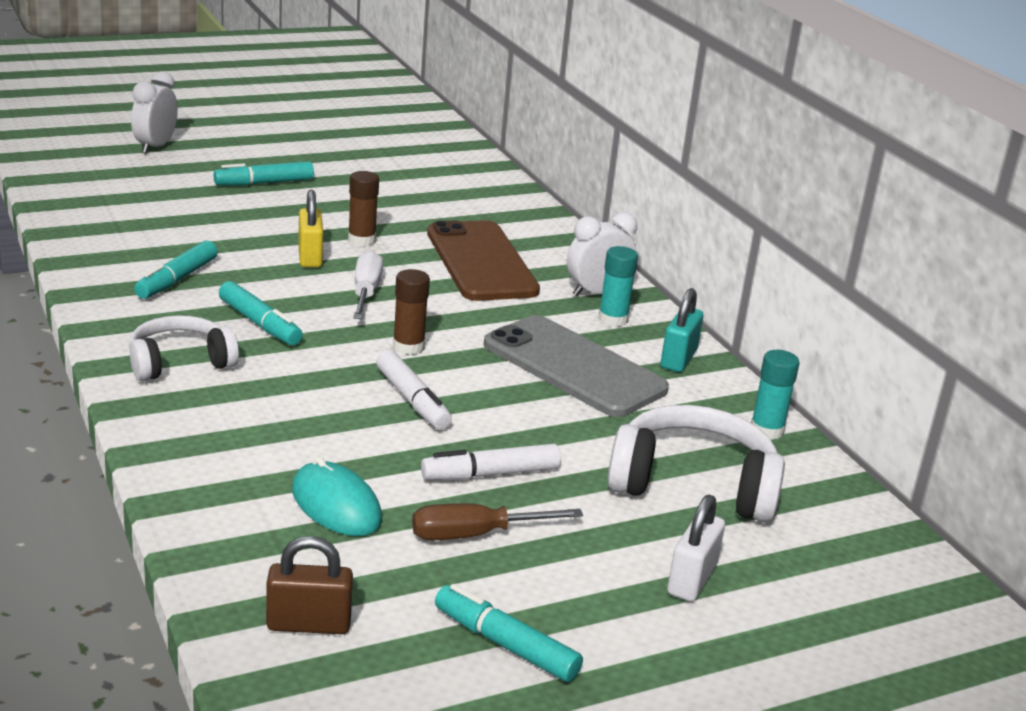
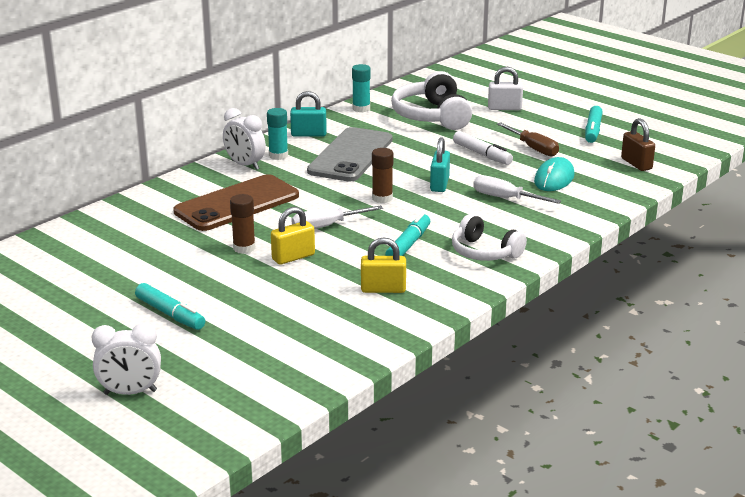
camera: 110 degrees left, 0 degrees up
turquoise marker [134,241,218,299] -> yellow padlock [361,237,406,293]
white marker [376,350,452,430] -> turquoise padlock [430,137,450,192]
none -> white screwdriver [473,175,561,204]

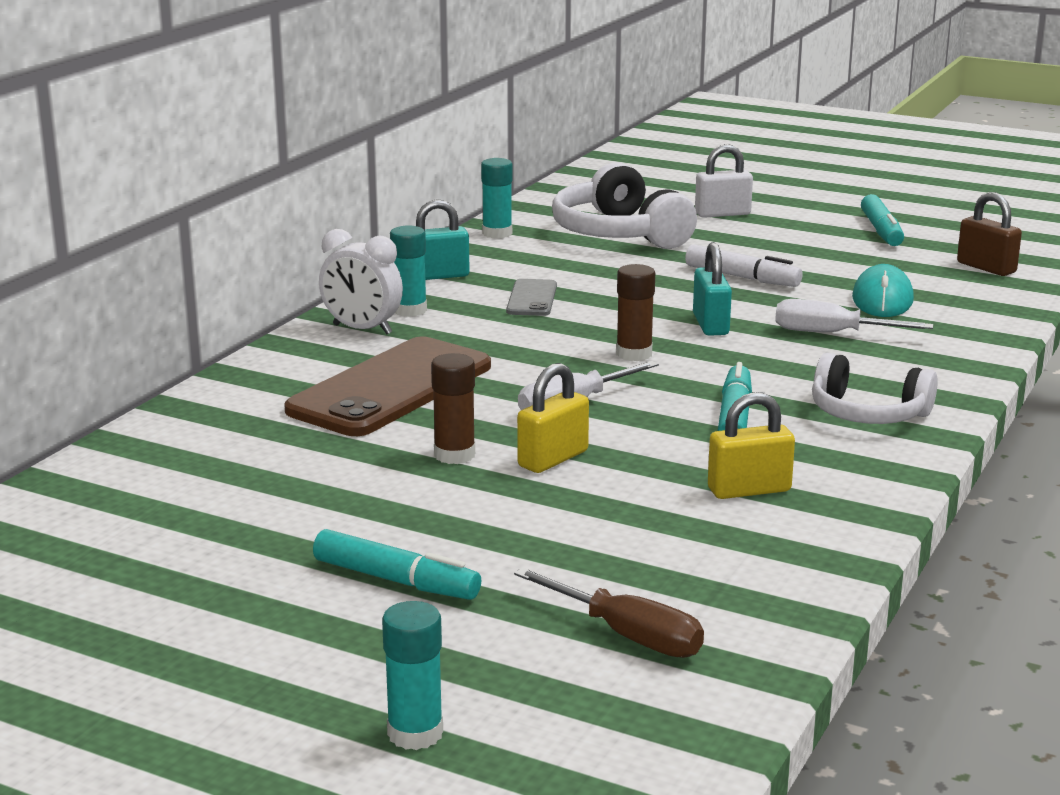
camera: 15 degrees left, 5 degrees down
white clock [91,323,161,395] -> turquoise glue stick [382,601,443,750]
grey phone [307,127,392,182] -> grey phone [506,279,557,316], size x0.47
brown screwdriver [497,122,559,157] -> brown screwdriver moved to [514,568,704,658]

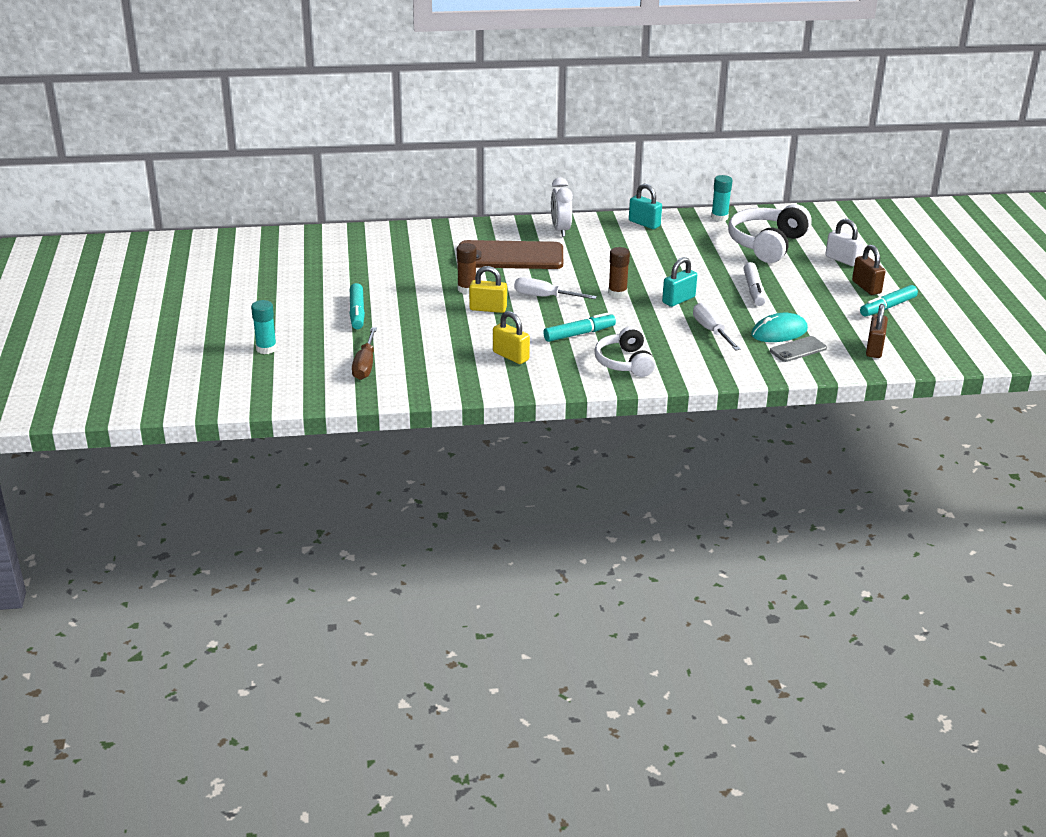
camera: 55 degrees right, 10 degrees up
turquoise glue stick [390,225,427,317] -> none
grey phone [506,279,557,316] -> grey phone moved to [770,336,827,362]
none -> brown padlock [852,244,886,295]

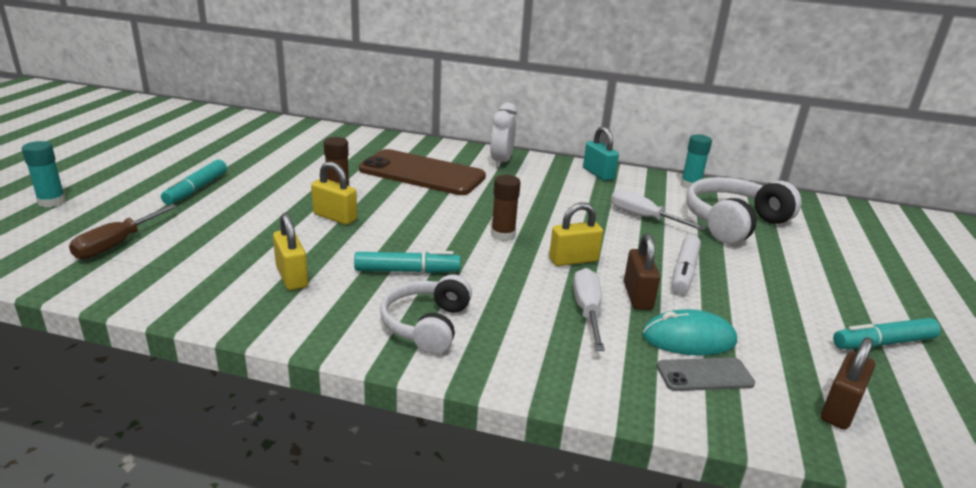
camera: 20 degrees right, 5 degrees down
white screwdriver [514,277,597,299] -> white screwdriver moved to [611,189,707,231]
turquoise padlock [662,257,697,307] -> yellow padlock [549,202,603,266]
white padlock [825,219,863,266] -> none
brown padlock [852,244,886,295] -> brown padlock moved to [624,233,660,310]

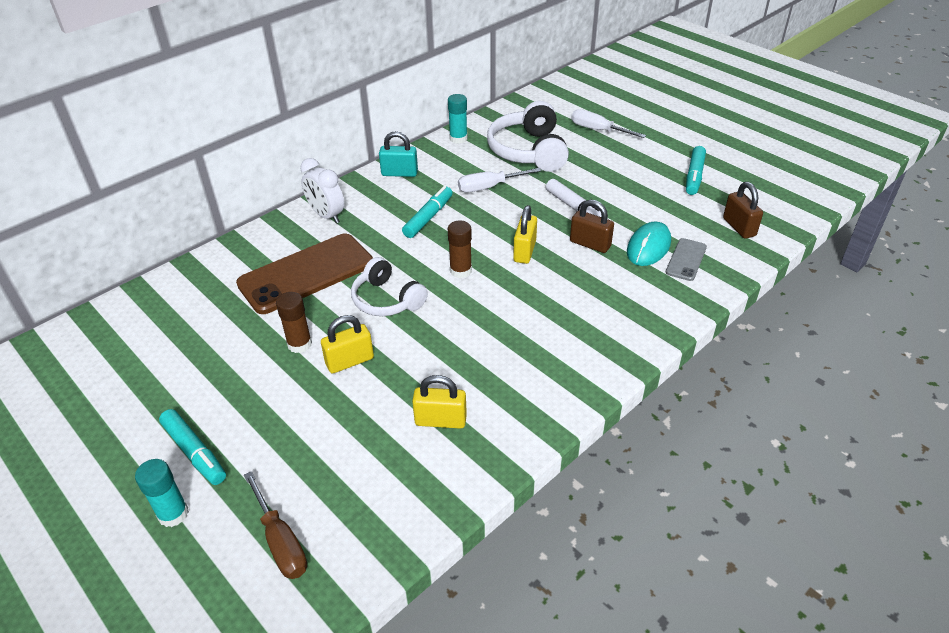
camera: 55 degrees left, 15 degrees up
turquoise glue stick [22,141,66,208] -> turquoise glue stick moved to [135,459,189,527]
turquoise marker [354,251,461,273] -> turquoise marker moved to [402,186,452,238]
white headphones [380,274,472,355] -> white headphones moved to [351,257,428,316]
white screwdriver [573,268,605,351] -> white screwdriver moved to [572,109,646,138]

